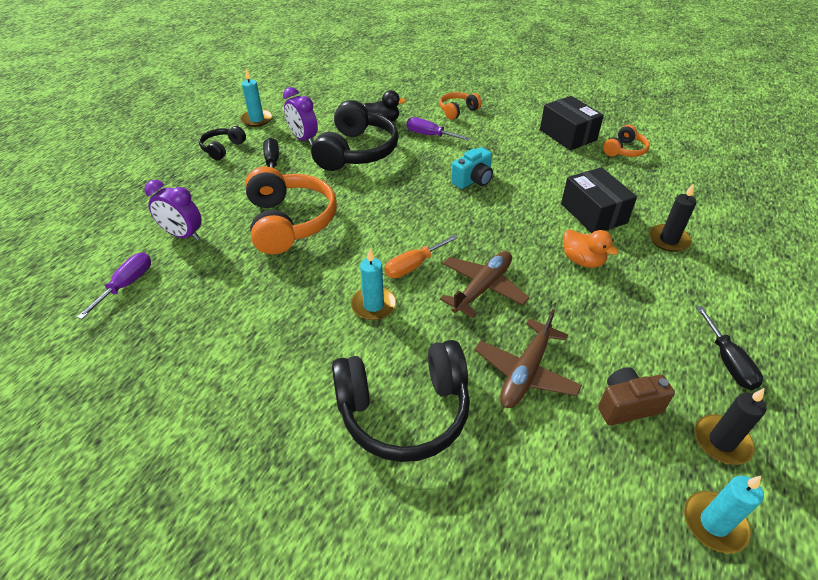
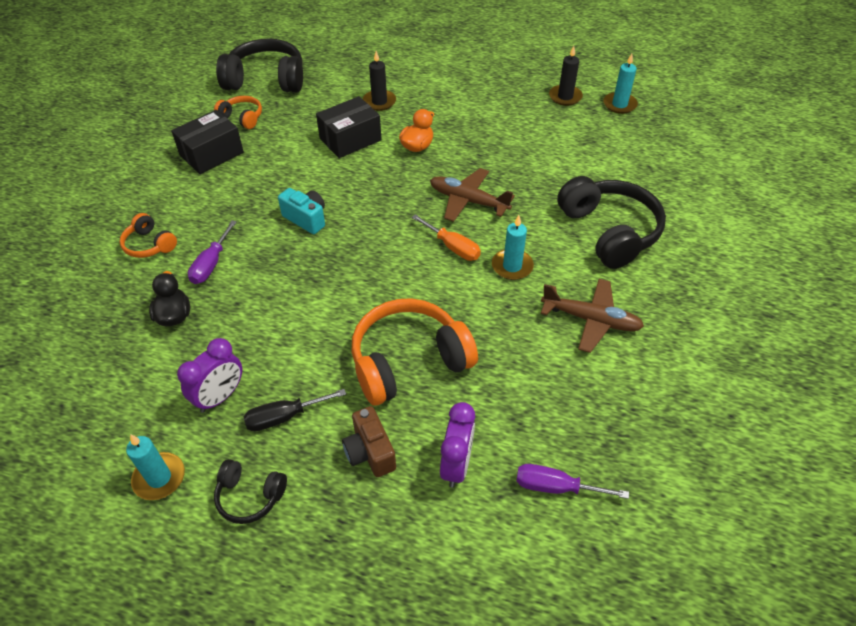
camera: 100 degrees left, 5 degrees up
black headphones [311,100,399,171] -> black headphones moved to [216,38,303,93]
brown plane [475,309,582,408] -> brown plane moved to [541,279,644,353]
brown camera [598,367,675,425] -> brown camera moved to [342,406,396,477]
black screwdriver [696,306,763,390] -> none

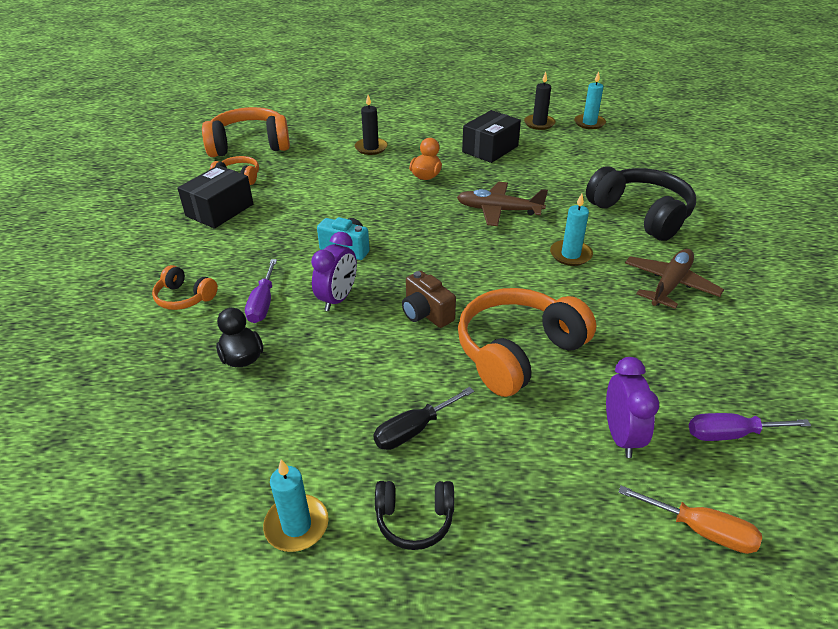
camera: 15 degrees left, 10 degrees down
purple clock [177,338,242,413] -> purple clock moved to [311,232,357,311]
black headphones [216,38,303,93] -> orange headphones [202,107,290,157]
black box [316,96,382,158] -> black box moved to [462,110,521,163]
brown camera [342,406,396,477] -> brown camera moved to [402,271,456,328]
orange screwdriver [412,214,481,261] -> orange screwdriver moved to [618,486,762,554]
brown plane [541,279,644,353] -> brown plane turned 60 degrees counterclockwise [625,249,724,309]

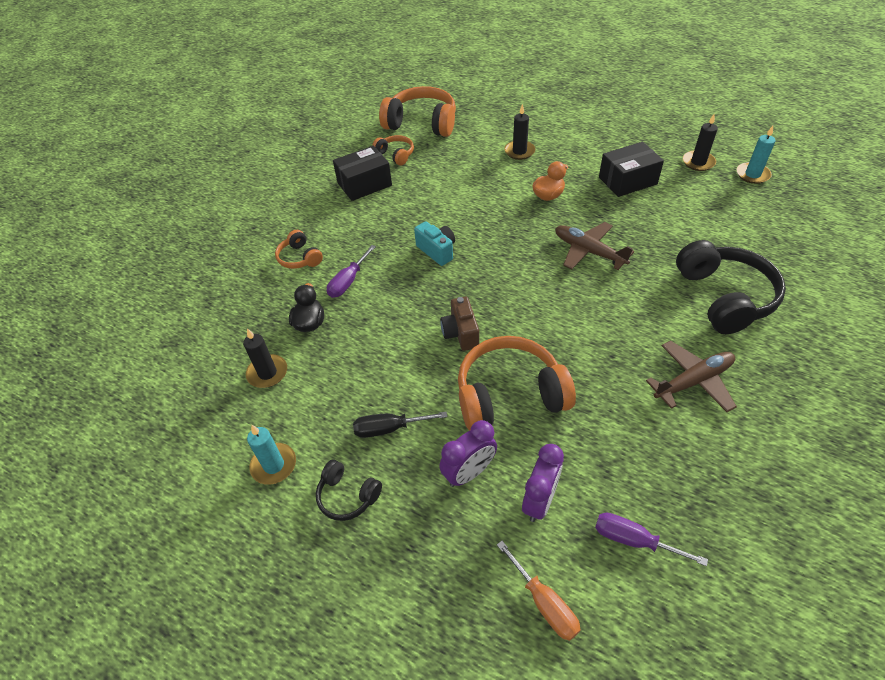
camera: 30 degrees right, 10 degrees up
purple clock [311,232,357,311] -> purple clock moved to [439,420,497,487]
turquoise candle [550,194,593,266] -> none
none -> black candle [243,328,287,388]

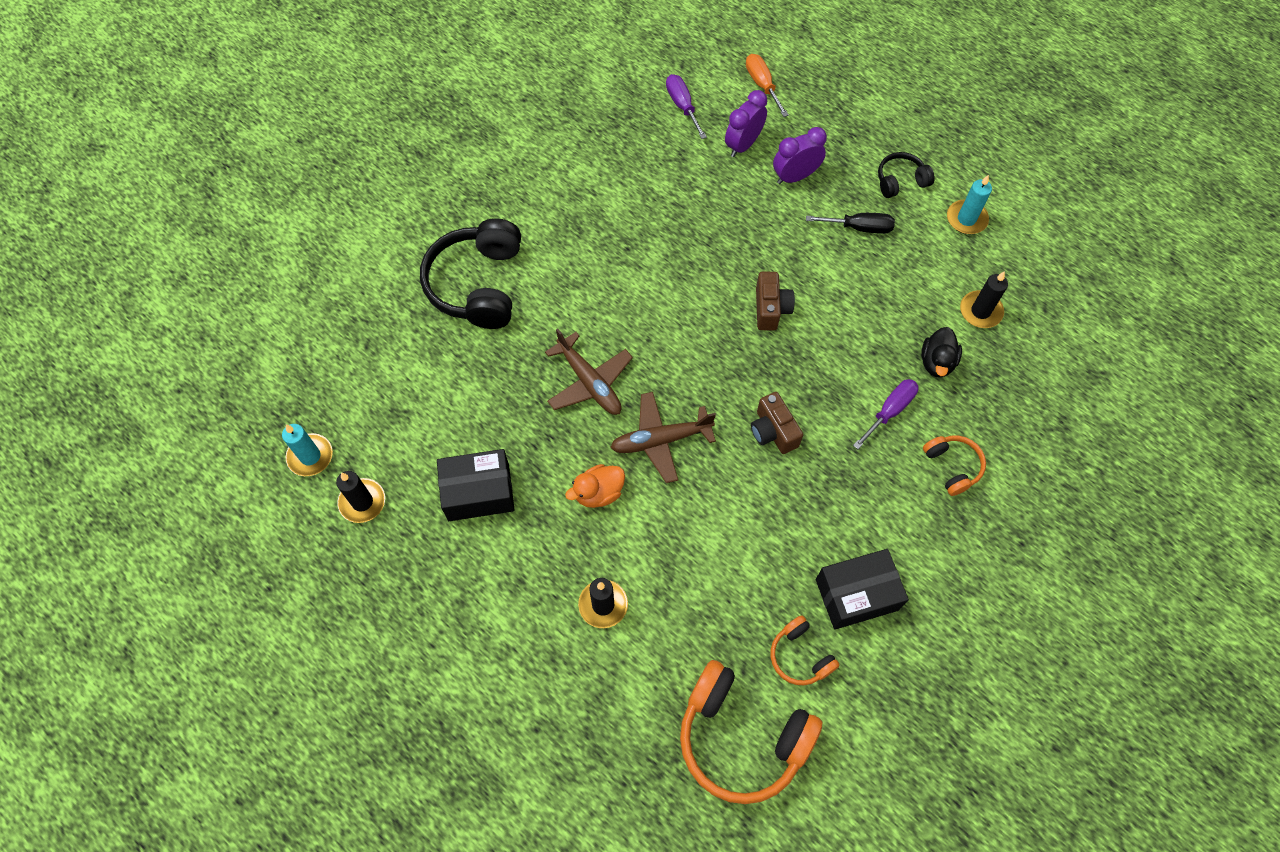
camera: 170 degrees left, 15 degrees up
black headphones [316,459,382,521] -> black headphones turned 60 degrees counterclockwise [878,152,935,198]
turquoise camera [414,221,455,266] -> brown camera [751,392,803,454]
orange headphones [458,336,576,431] -> none
purple screwdriver [595,512,708,566] -> purple screwdriver turned 150 degrees counterclockwise [666,74,707,139]
brown plane [646,341,737,412] -> brown plane moved to [610,392,716,483]

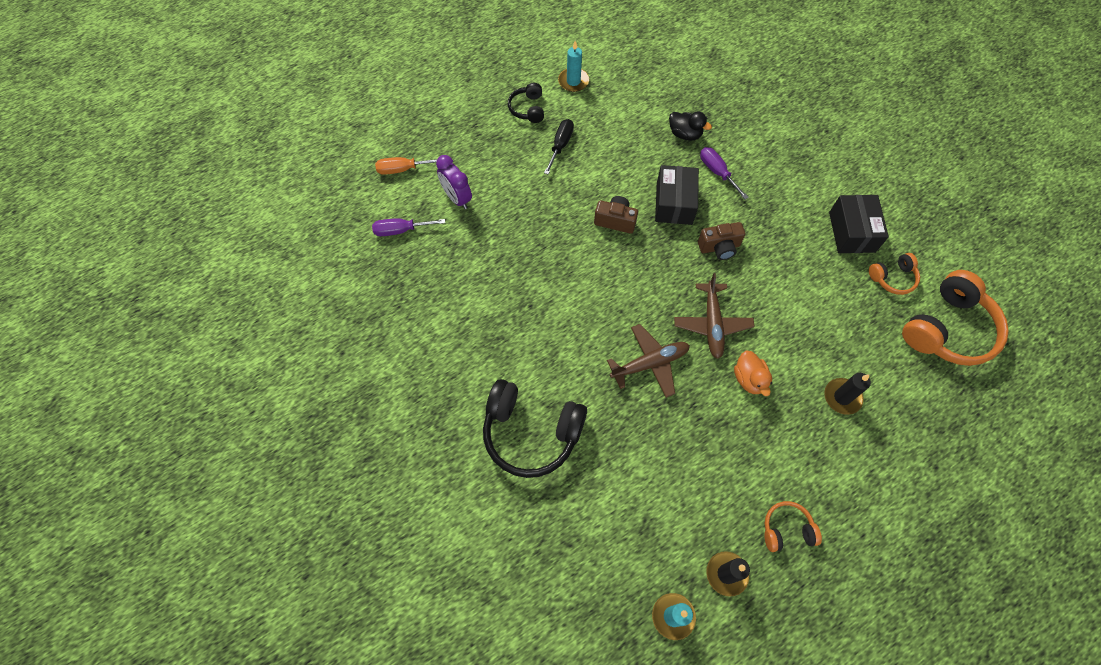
camera: 75 degrees left, 0 degrees up
black box [437,449,515,521] -> black box moved to [655,165,699,225]
purple clock [773,127,827,184] -> none
orange headphones [923,435,986,496] -> orange headphones moved to [765,501,822,552]
black candle [960,271,1008,328] -> none

